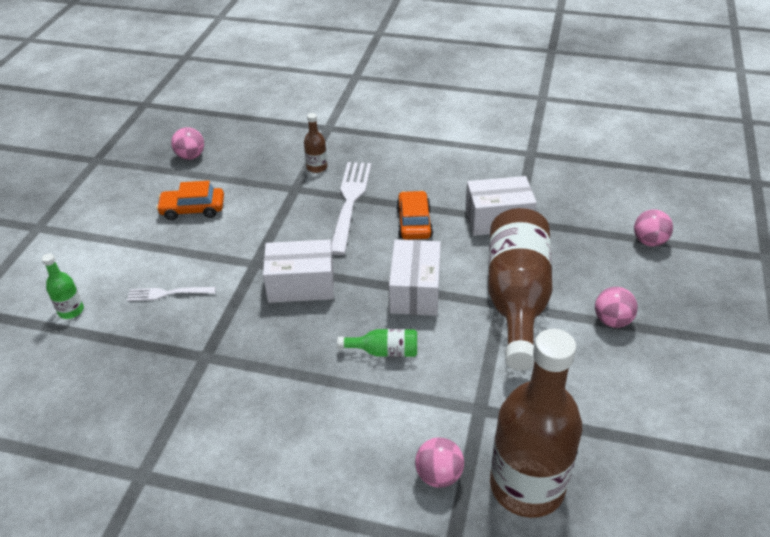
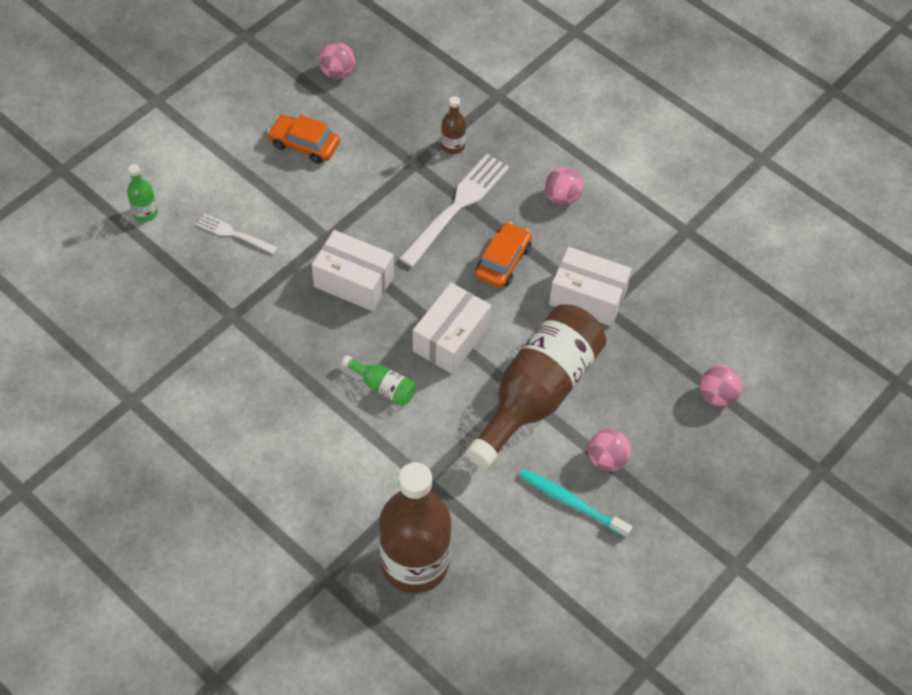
camera: 25 degrees right, 15 degrees up
pink ball [415,437,464,488] -> pink ball moved to [545,167,583,205]
none -> turquoise toothbrush [520,469,632,538]

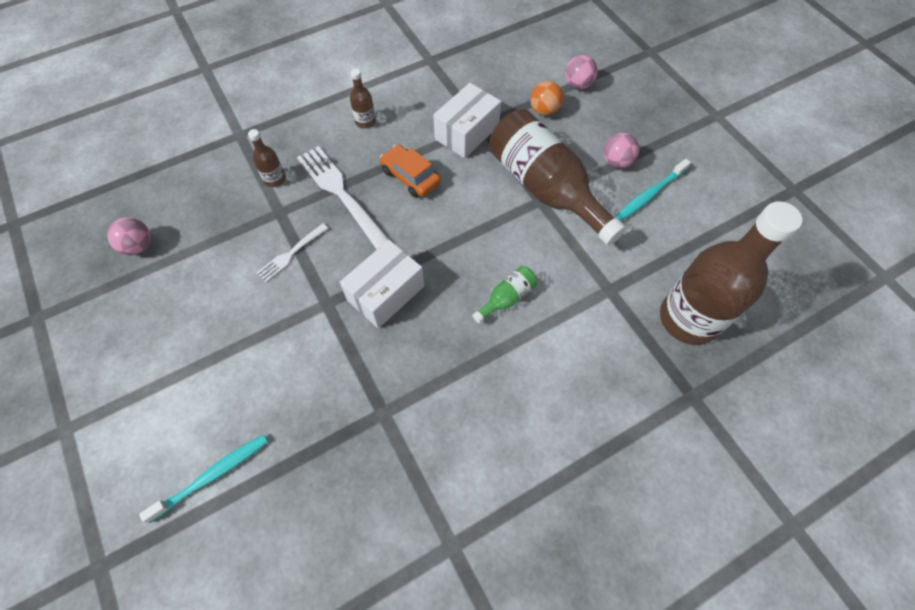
camera: 70 degrees left, 5 degrees up
green bottle [127,164,158,222] -> turquoise toothbrush [139,434,268,523]
white fork [196,214,278,254] -> white fork moved to [257,223,328,282]
orange car [267,114,340,164] -> none
white box [413,282,491,374] -> none
pink ball [545,167,583,205] -> brown bottle [350,69,376,129]
none -> orange ball [530,81,563,116]

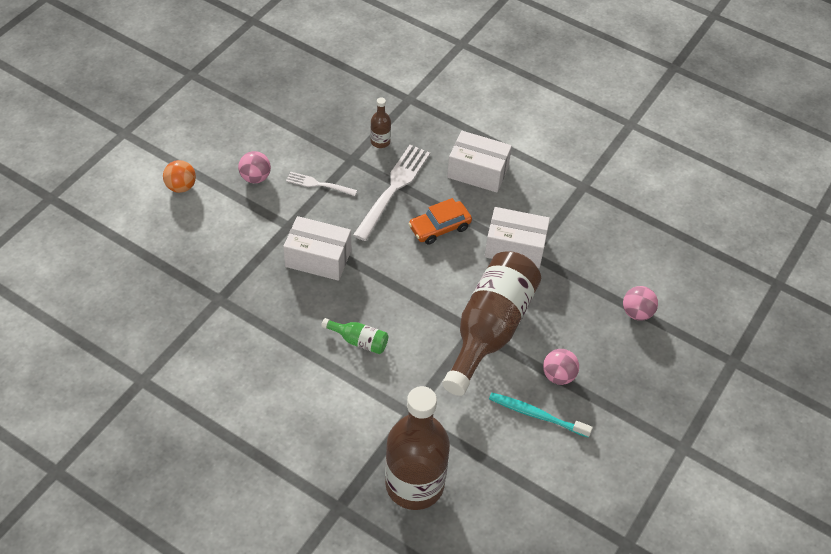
camera: 60 degrees right, 10 degrees down
pink ball [107,217,151,255] -> pink ball moved to [238,151,271,183]
turquoise toothbrush [139,434,268,523] -> none
brown bottle [350,69,376,129] -> white box [447,131,512,193]
orange car [380,145,441,198] -> orange car turned 135 degrees counterclockwise [409,198,472,245]
orange ball [530,81,563,116] -> orange ball moved to [163,160,196,193]

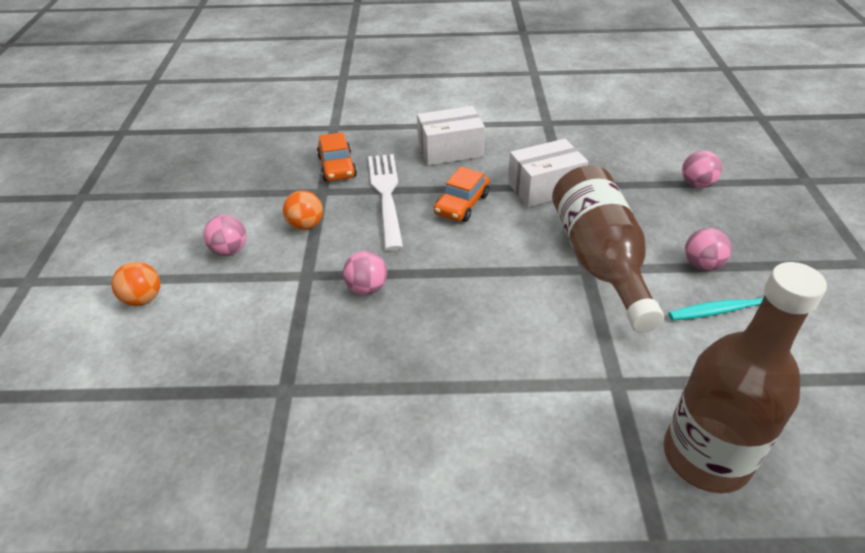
camera: 30 degrees left, 10 degrees down
white box [283,216,351,281] -> pink ball [343,251,387,295]
white fork [286,172,357,196] -> orange ball [283,190,323,230]
green bottle [321,318,388,354] -> none
brown bottle [370,97,391,148] -> orange car [317,132,357,181]

